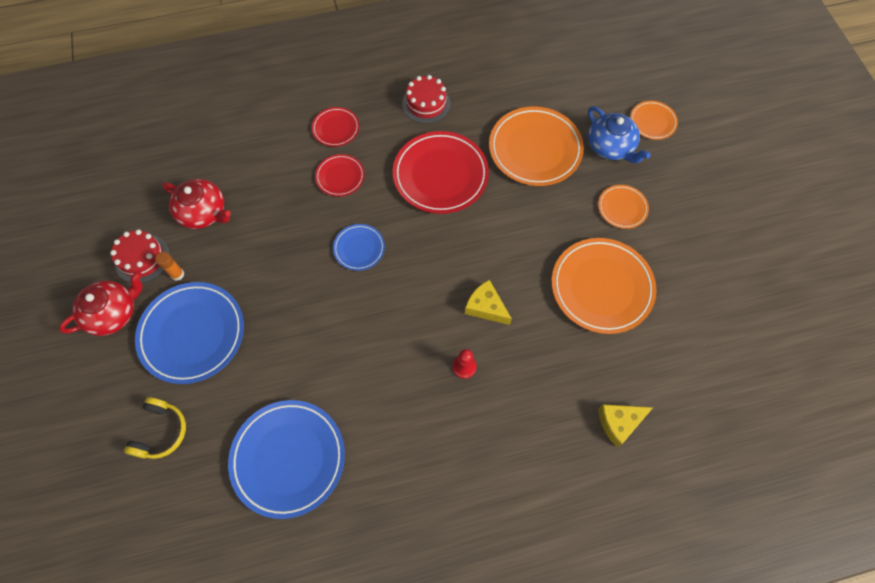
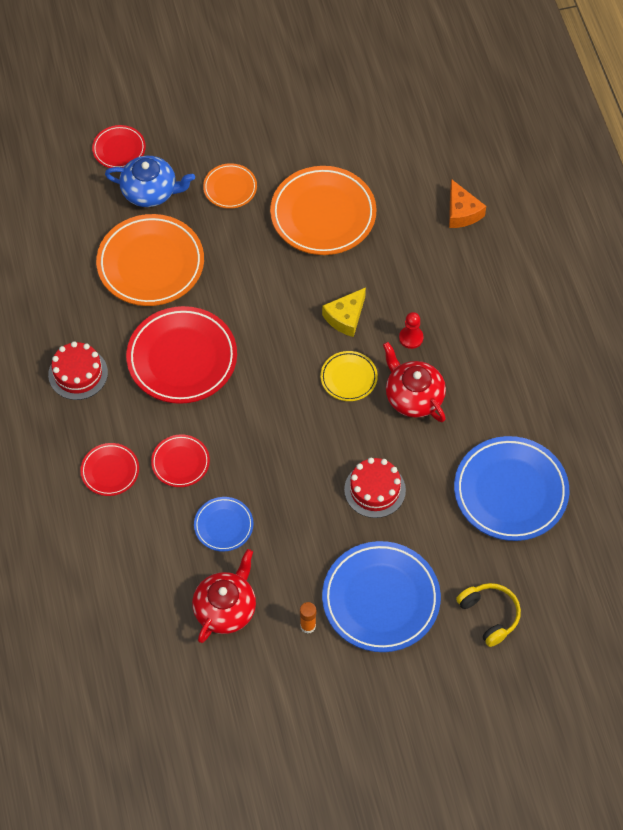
camera: 90 degrees left, 5 degrees down
red teapot [59,271,143,336] -> red teapot moved to [383,342,446,422]
red cake [110,229,170,283] -> red cake moved to [344,458,406,518]
yellow headphones [124,397,186,459] -> yellow headphones turned 45 degrees clockwise [456,583,521,647]
blue plate [333,224,385,271] -> blue plate moved to [194,497,254,552]
blue teapot [588,106,651,163] -> blue teapot turned 45 degrees clockwise [105,156,195,207]
yellow cheese [598,404,653,447] -> orange cheese [449,179,486,228]
orange plate [630,101,678,140] -> red plate [92,125,146,168]
none -> yellow plate [320,351,378,401]

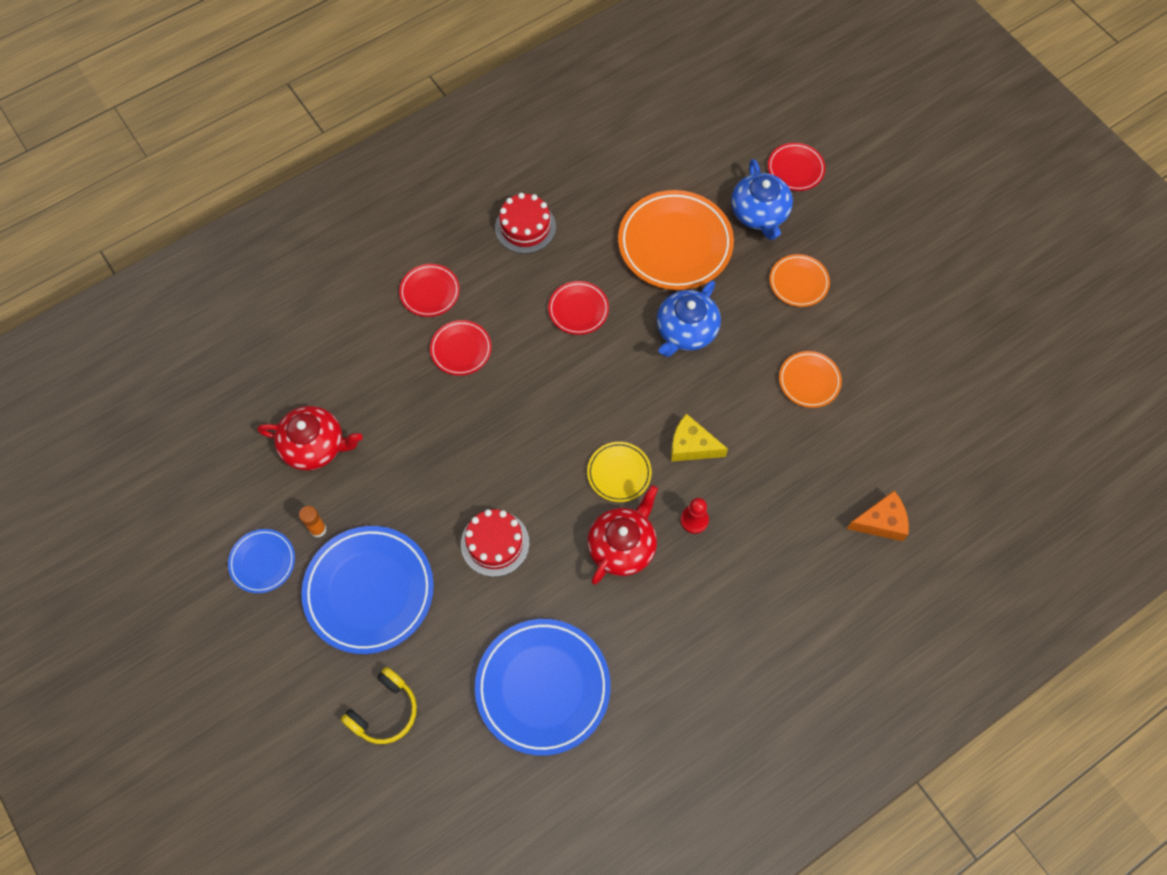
camera: 70 degrees right, 5 degrees up
red plate [126,306,237,404] -> red plate [548,281,609,335], size x0.51
blue plate [194,497,254,552] -> blue plate moved to [228,529,295,593]
orange plate [270,166,377,255] -> orange plate [779,351,842,408], size x0.51
orange cheese [449,179,486,228] -> orange cheese turned 150 degrees counterclockwise [847,491,909,541]
none -> blue teapot [657,280,721,357]

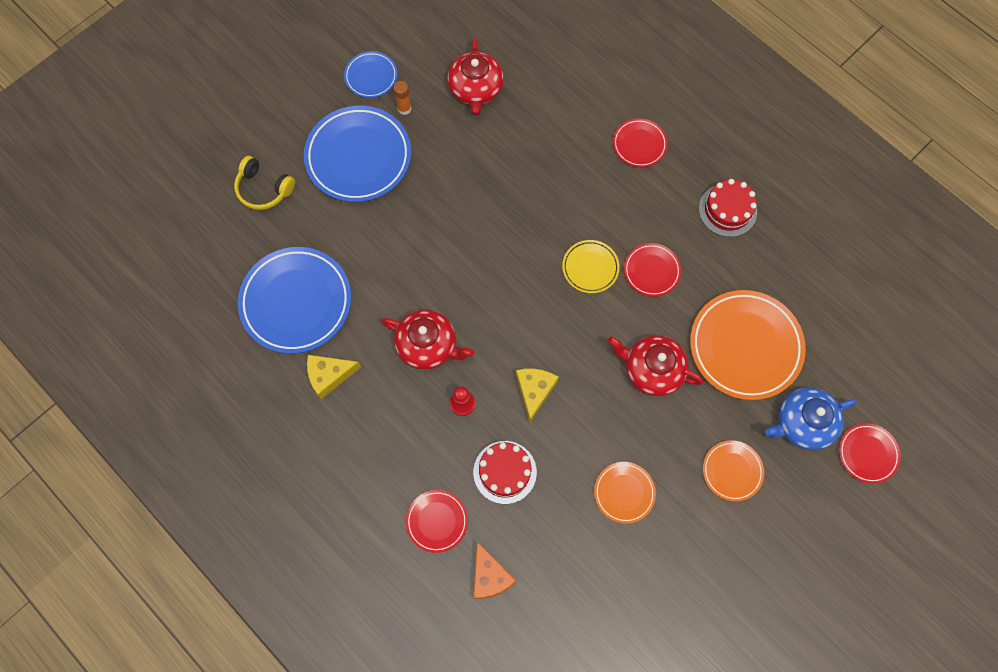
camera: 80 degrees right, 5 degrees up
red plate [430,320,492,376] -> red plate moved to [406,490,468,553]
red cake [461,509,529,577] -> red cake moved to [473,441,537,504]
yellow plate [587,442,652,502] -> yellow plate moved to [562,240,620,293]
blue teapot [657,280,721,357] -> red teapot [608,335,703,396]
none -> yellow cheese [307,355,361,399]

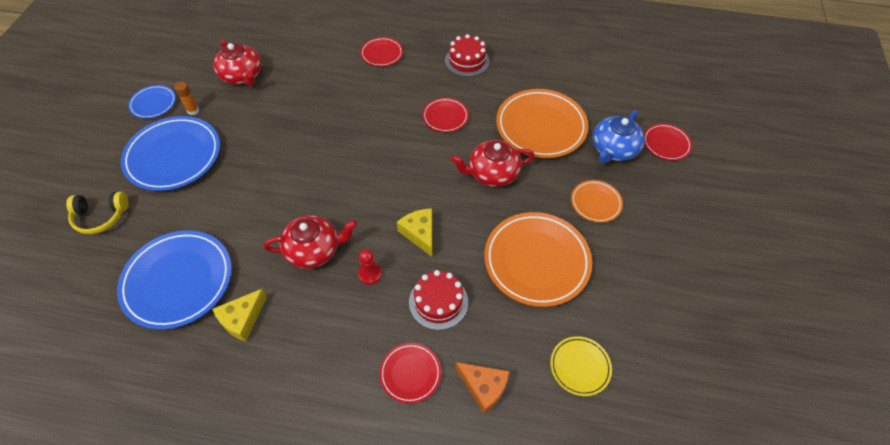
camera: 35 degrees left, 15 degrees down
yellow plate [562,240,620,293] -> yellow plate moved to [550,336,612,396]
orange plate [594,462,656,524] -> orange plate [484,212,592,307], size x1.95

